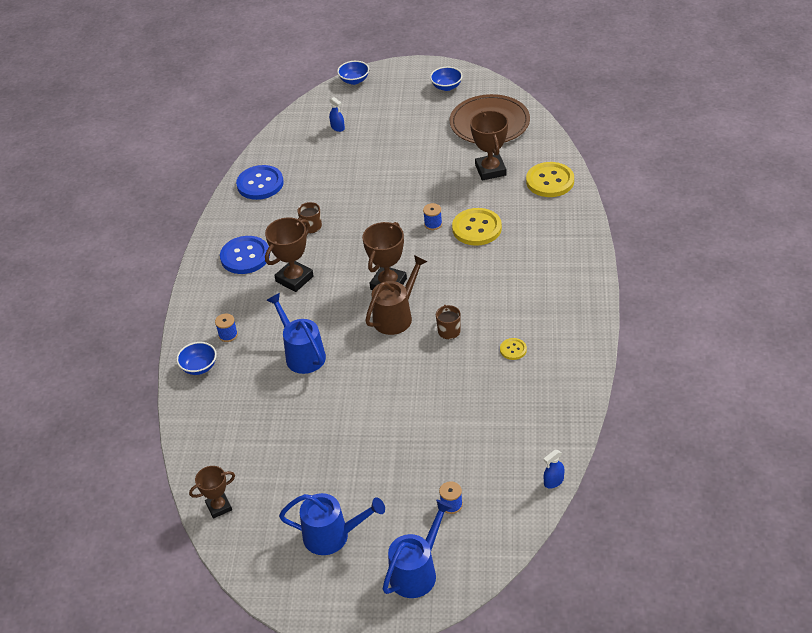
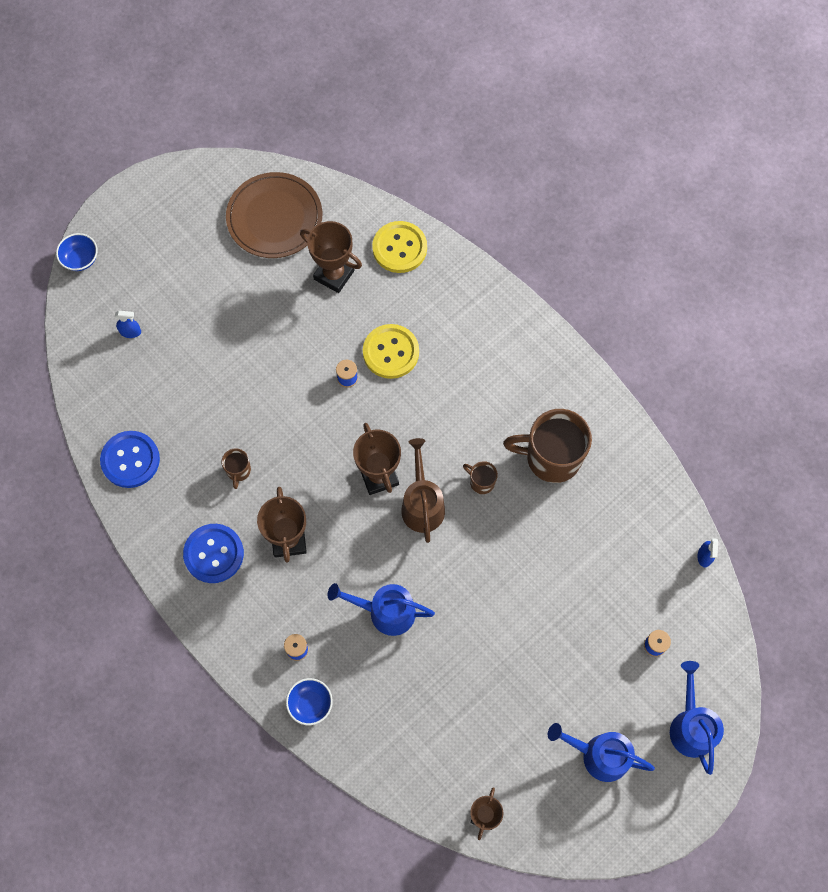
camera: 50 degrees left, 25 degrees up
blue watering can [279,493,385,555] -> blue watering can turned 120 degrees counterclockwise [548,723,655,782]
blue bowl [430,67,463,91] -> none
yellow button [500,338,527,360] -> brown mug [503,409,592,483]

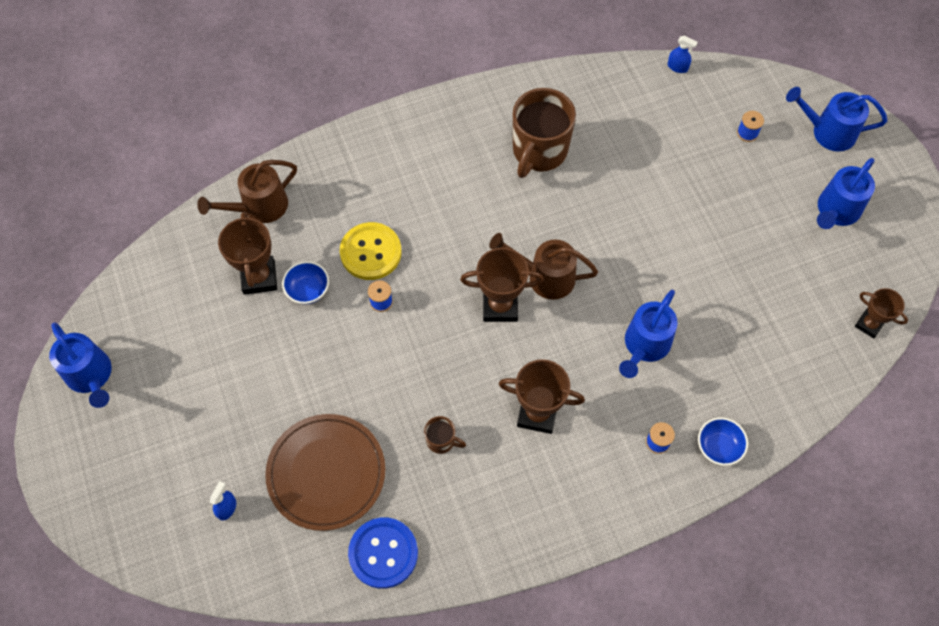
camera: 70 degrees left, 5 degrees down
blue bowl [56,233,98,271] -> blue bowl moved to [282,261,329,304]
blue button [183,524,244,583] -> none
brown plate [226,172,322,258] -> brown plate moved to [265,414,385,531]
brown trophy [300,221,362,293] -> brown trophy turned 60 degrees counterclockwise [218,212,277,295]
yellow button [372,221,427,273] -> brown watering can [197,160,297,223]
brown mug [463,461,498,494] -> none
none -> blue watering can [49,322,112,408]

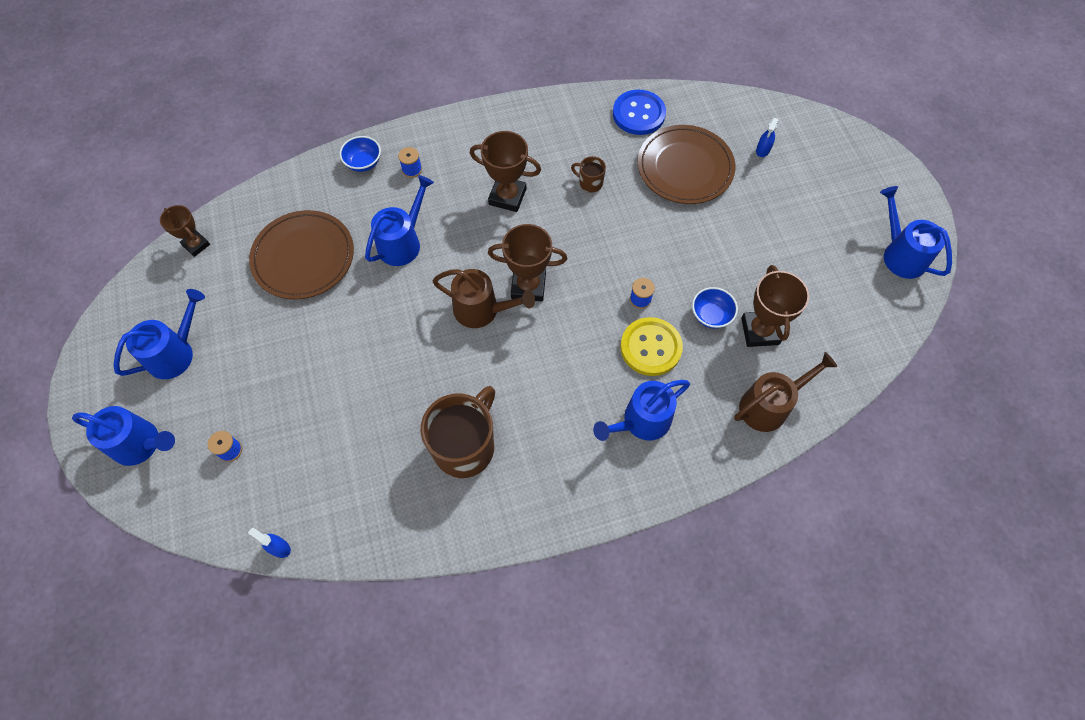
camera: 175 degrees left, 0 degrees up
none -> brown plate [249,210,354,299]
none -> blue watering can [593,380,690,441]

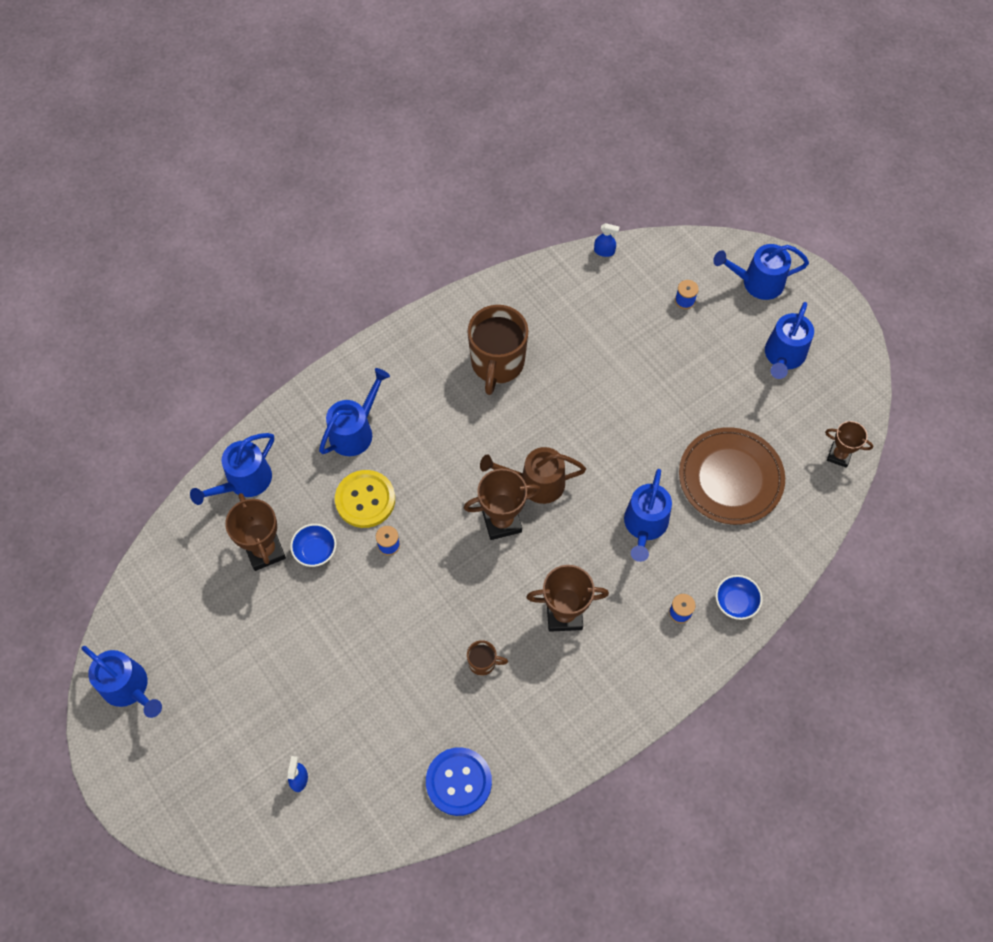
camera: 160 degrees right, 0 degrees up
brown plate [638,125,735,204] -> none
brown watering can [734,352,837,432] -> blue watering can [190,433,274,505]

